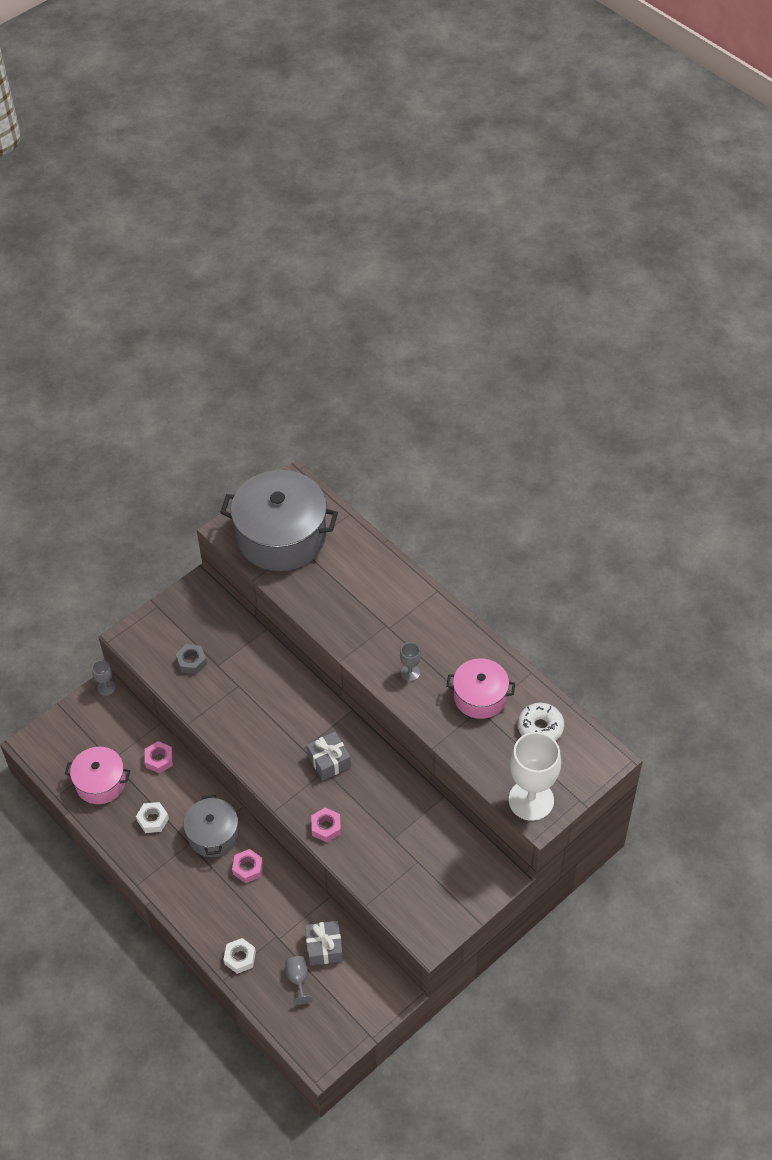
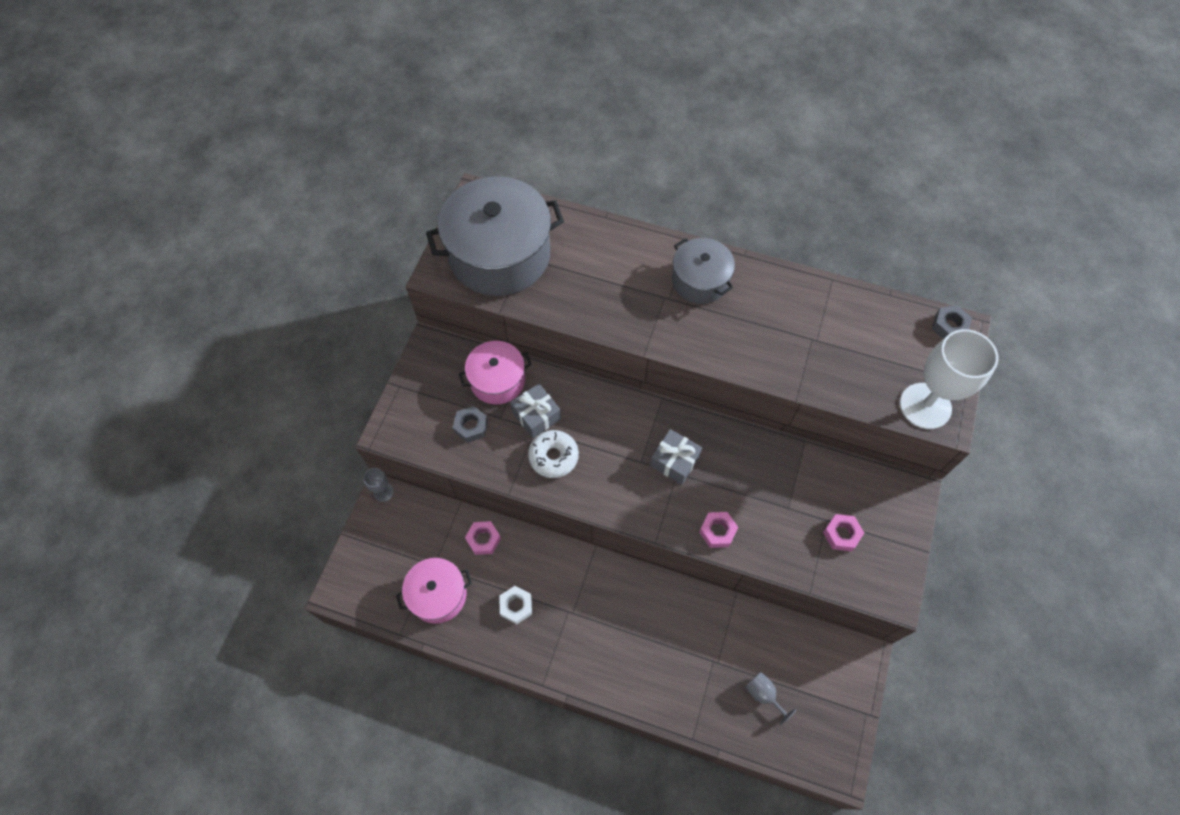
camera: 30 degrees left, 10 degrees up
grey pot [183,795,239,857] -> grey pot moved to [672,238,735,304]
white nut [224,938,256,974] -> none
pink nut [232,849,263,883] -> pink nut moved to [823,514,864,551]
grey gift [305,921,343,966] -> grey gift moved to [510,384,561,438]
grey goblet [400,642,421,681] -> none
pink pot [446,658,515,719] -> pink pot moved to [459,341,532,405]
white donut [518,703,564,741] -> white donut moved to [528,430,579,478]
none -> grey nut [932,306,972,339]

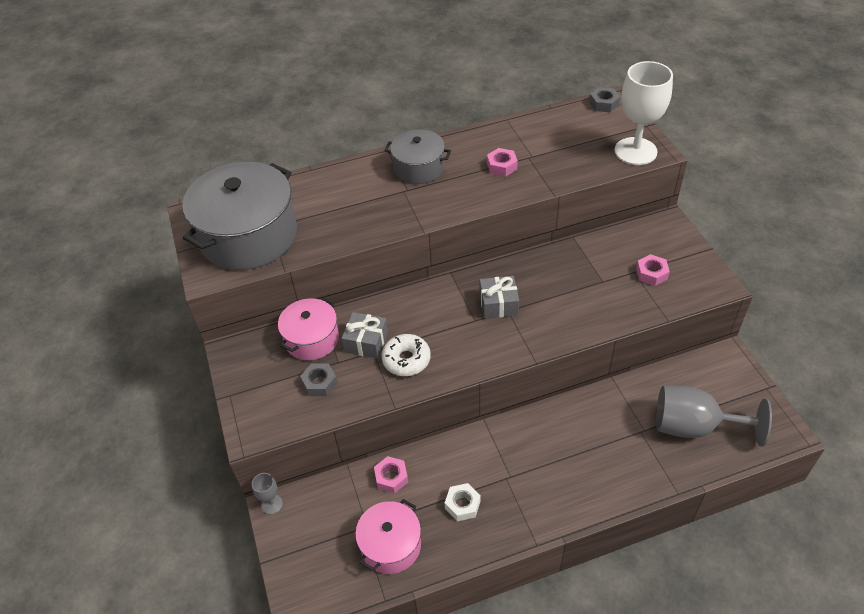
camera: 35 degrees left, 15 degrees down
pink nut [699,512,738,548] -> pink nut moved to [487,148,518,177]
grey goblet [746,672,796,726] -> grey goblet [656,386,772,447], size x2.23

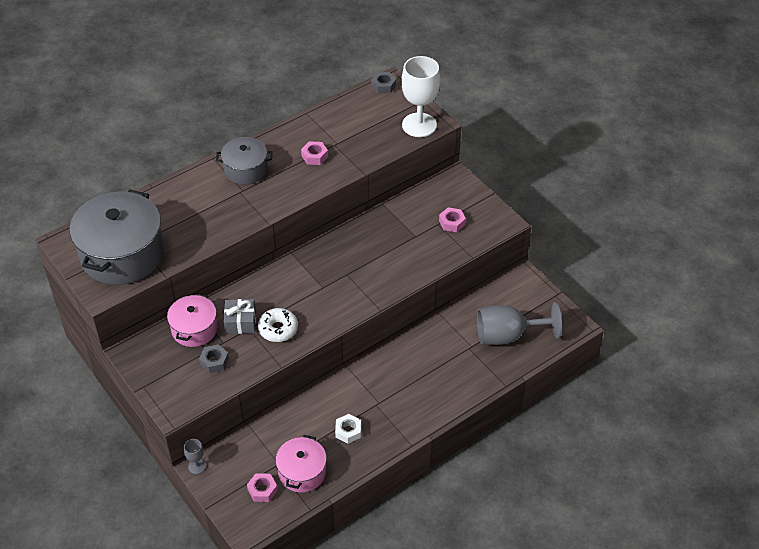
camera: 20 degrees left, 0 degrees up
pink nut [374,456,408,494] -> pink nut moved to [247,473,278,502]
grey gift [480,276,519,319] -> none

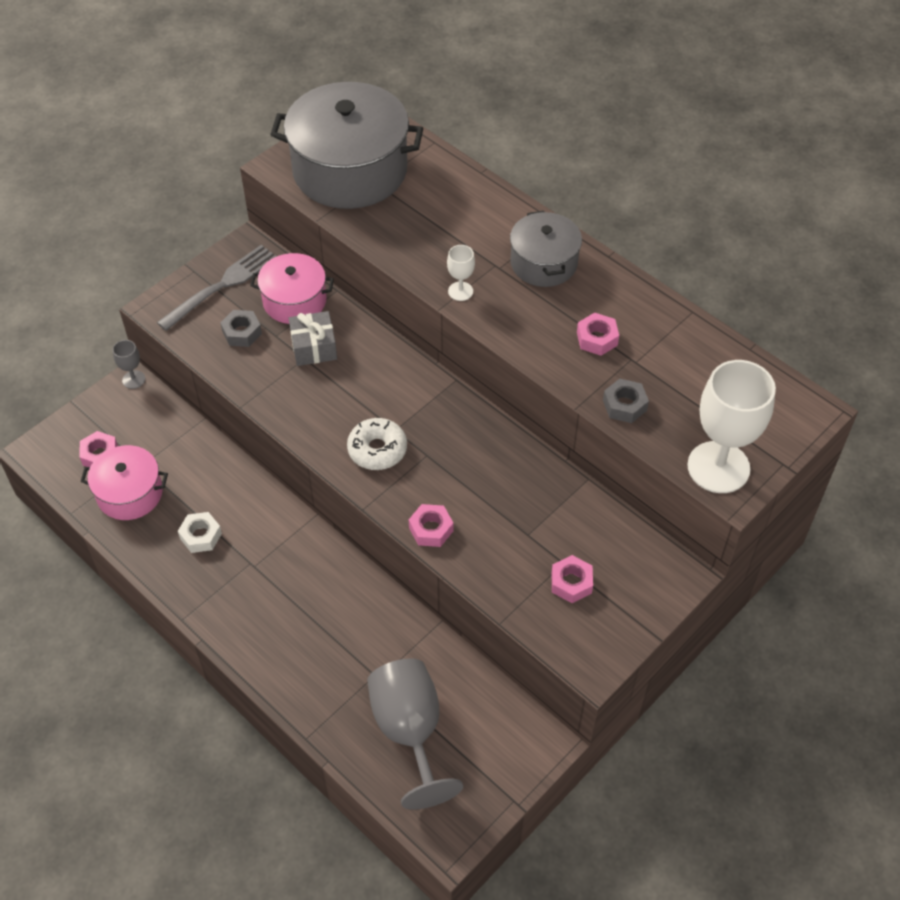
camera: 80 degrees right, 5 degrees up
white donut [258,308,298,342] -> white donut moved to [347,418,407,470]
grey nut [371,72,396,94] -> grey nut moved to [603,379,649,423]
none -> grey fork [157,245,277,331]
none -> pink nut [409,504,453,547]
none -> white goblet [447,245,475,301]

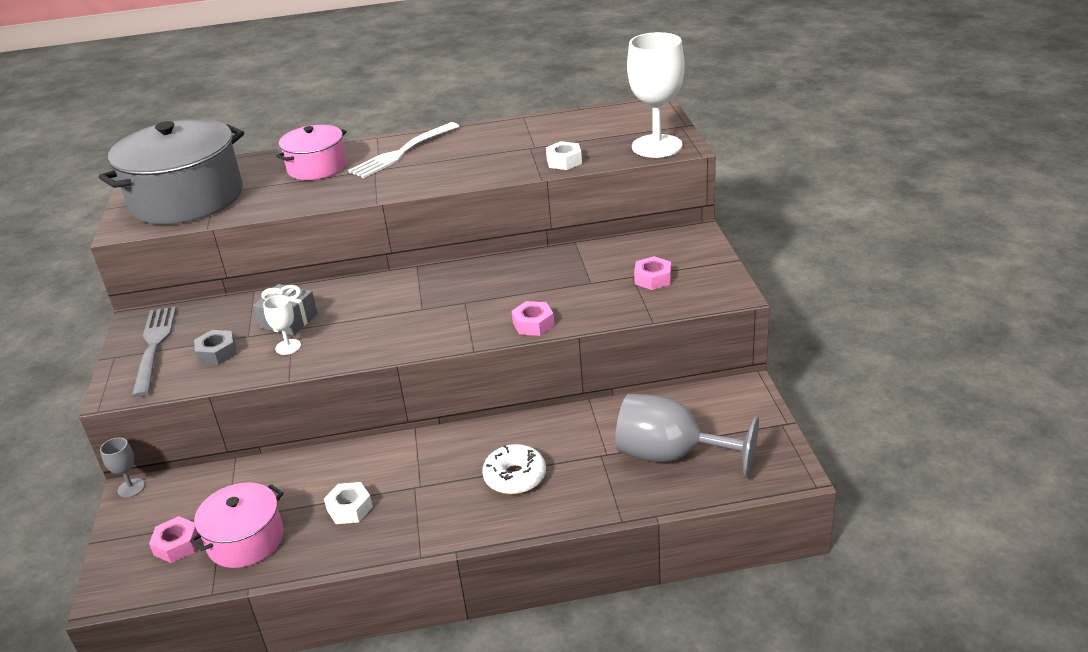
camera: 50 degrees left, 20 degrees down
pink pot [250,253,334,324] -> pink pot moved to [276,125,347,180]
white donut [347,418,407,470] -> white donut moved to [482,444,546,494]
white goblet [447,245,475,301] -> white goblet moved to [263,295,301,355]
grey pot [510,211,582,287] -> white fork [348,122,459,178]
pink nut [577,313,619,356] -> none
grey nut [603,379,649,423] -> white nut [546,141,582,170]

